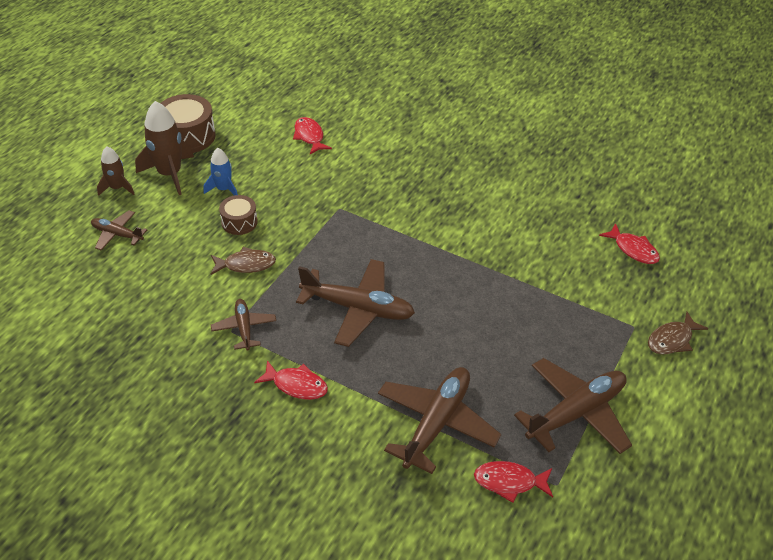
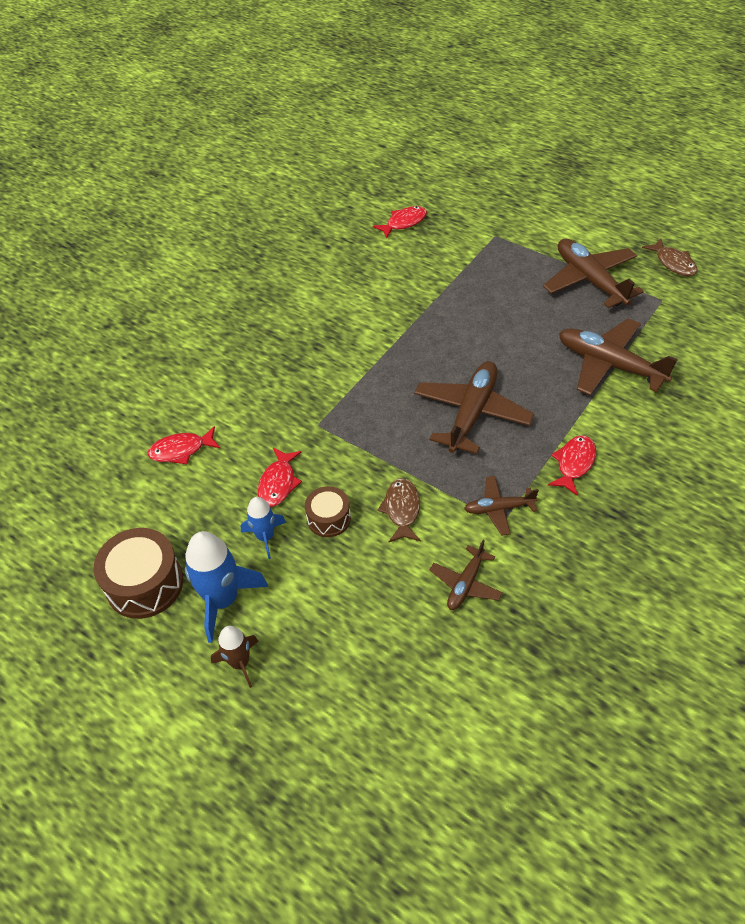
camera: 80 degrees left, 5 degrees up
brown plane [91,210,147,250] -> brown plane moved to [430,540,503,610]
brown rocket [135,101,194,195] -> blue rocket [185,531,268,643]
red fish [474,461,553,503] -> red fish moved to [258,448,302,507]
brown fish [648,312,709,354] -> brown fish moved to [642,239,697,276]

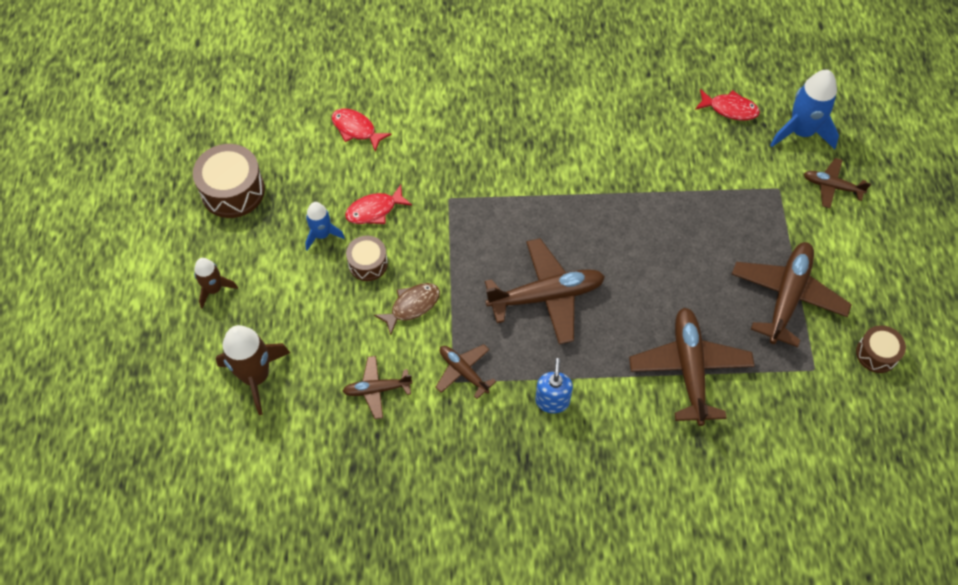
camera: 50 degrees right, 10 degrees up
blue rocket [185,531,268,643] -> blue rocket moved to [770,70,839,150]
red fish [548,435,596,496] -> blue soap dispenser [535,358,573,413]
brown fish [642,239,697,276] -> brown drum [856,325,906,373]
none -> brown rocket [216,325,290,415]
none -> brown plane [804,158,871,208]

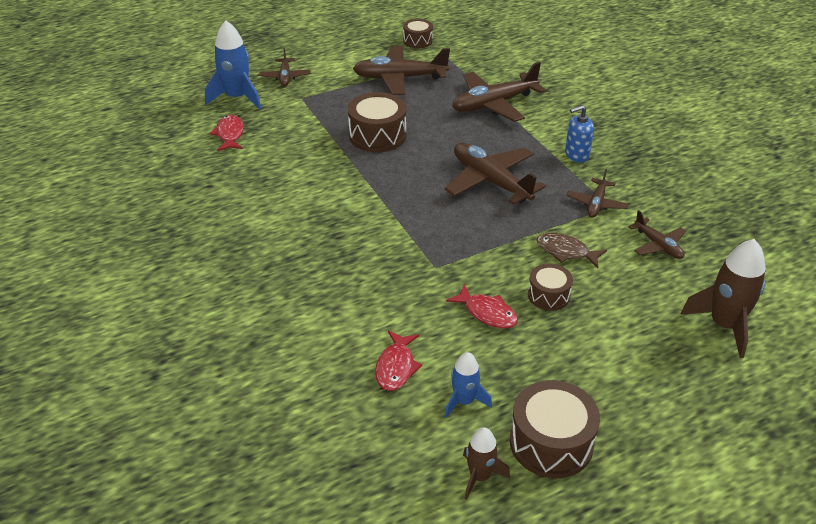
camera: 115 degrees left, 20 degrees down
brown rocket [194,258,238,309] -> brown rocket moved to [463,427,510,500]
blue rocket [305,202,345,251] -> blue rocket moved to [445,352,492,418]
none -> brown drum [348,92,406,152]

